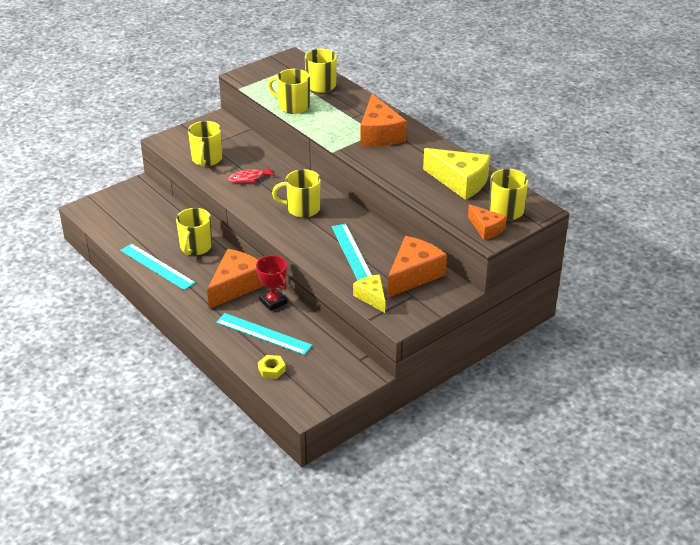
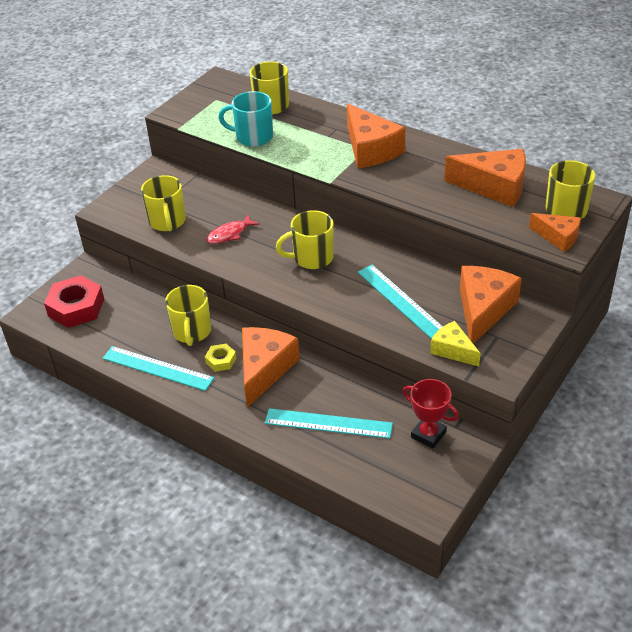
camera: 15 degrees left, 5 degrees up
red trophy [256,255,287,311] -> red trophy moved to [403,379,459,448]
yellow nut [258,355,286,379] -> yellow nut moved to [205,344,236,372]
yellow mug [268,69,310,114] -> turquoise mug [218,91,273,147]
yellow cheese [423,148,490,200] -> orange cheese [444,149,526,207]
none -> red nut [44,275,104,328]

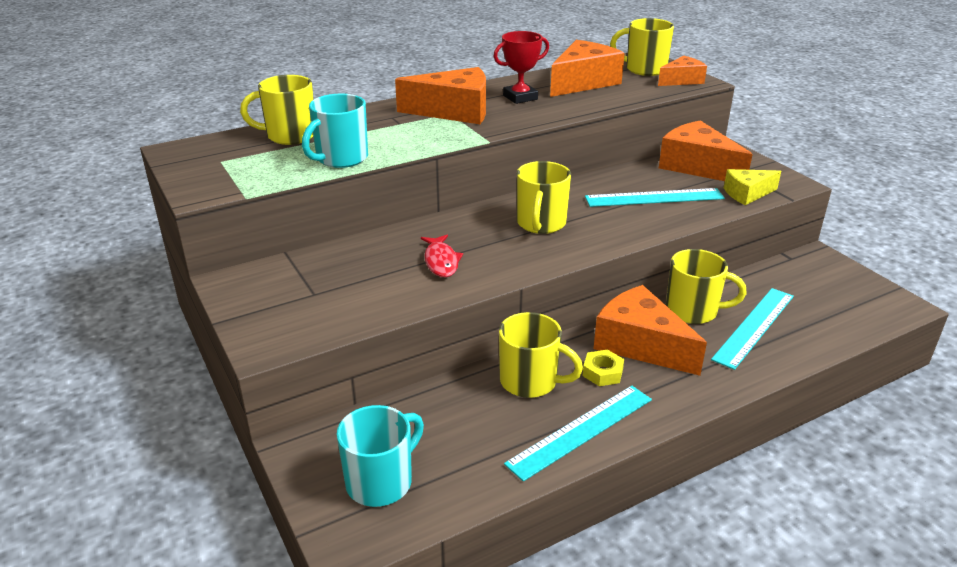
camera: 65 degrees left, 10 degrees down
red nut [44,275,104,328] -> turquoise mug [337,405,424,507]
yellow mug [141,175,186,231] -> yellow mug moved to [666,249,747,324]
red trophy [403,379,459,448] -> red trophy moved to [493,31,549,104]

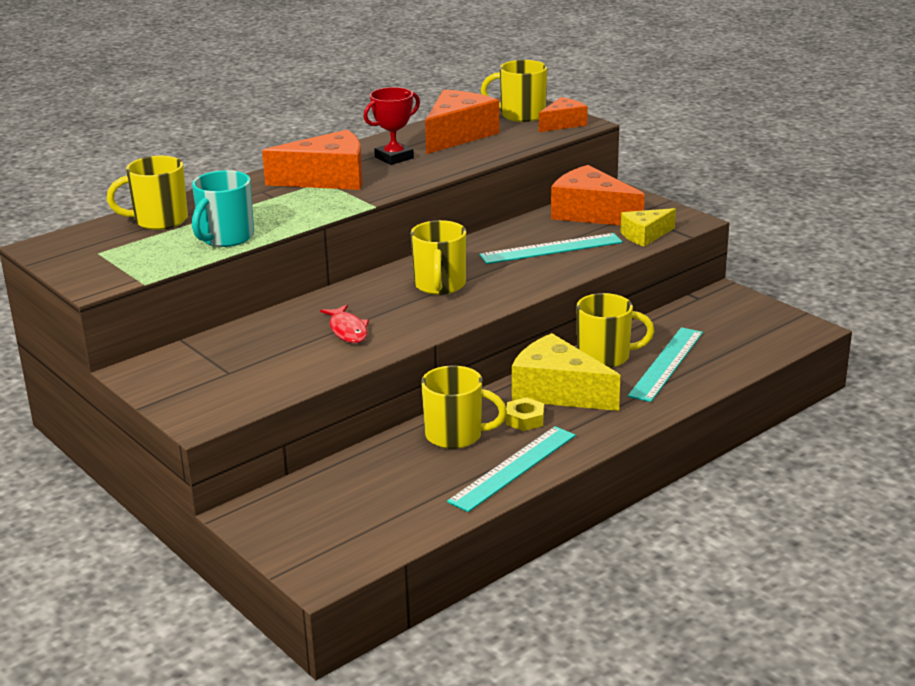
camera: 10 degrees left, 5 degrees down
turquoise mug [337,405,424,507] -> none
orange cheese [594,285,707,376] -> yellow cheese [512,333,620,411]

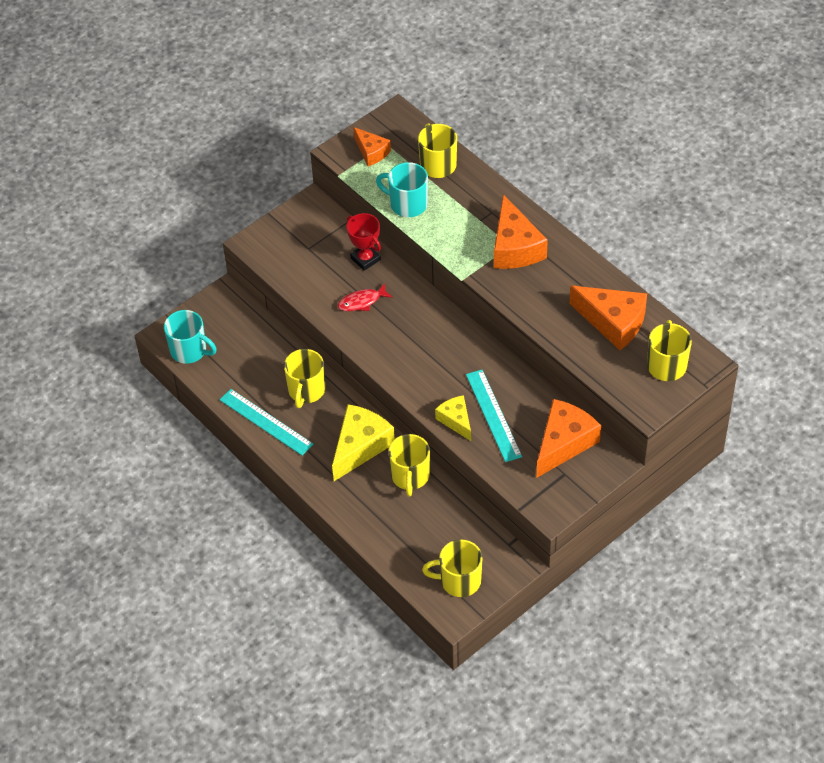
camera: 90 degrees right, 25 degrees up
red trophy [364,87,420,165] -> red trophy moved to [347,213,381,271]
yellow mug [411,220,467,295] -> yellow mug moved to [422,539,482,597]
yellow nut [506,397,544,431] -> none
orange cheese [539,97,588,132] -> orange cheese moved to [353,127,391,166]
yellow cheese [621,208,676,247] -> yellow cheese moved to [435,395,471,441]
turquoise ruler [628,327,703,402] -> none
none -> turquoise mug [164,310,217,364]

